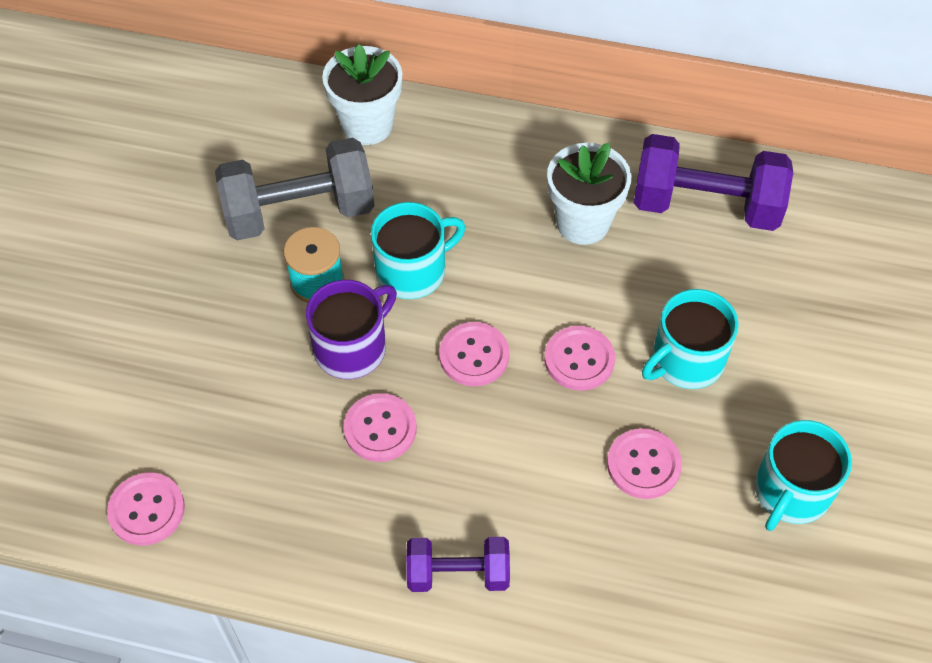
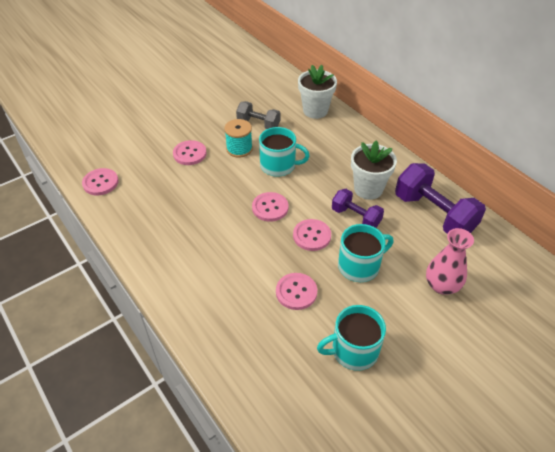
camera: 40 degrees right, 10 degrees down
grey dumbbell [215,138,375,240] -> grey dumbbell [236,101,280,129], size x0.59
purple mug [306,280,397,379] -> none
pink button [344,393,417,462] -> pink button moved to [173,140,207,165]
purple dumbbell [406,537,510,592] -> purple dumbbell moved to [332,189,384,228]
turquoise mug [642,289,739,389] -> turquoise mug turned 150 degrees clockwise [338,224,393,282]
none -> pink vase [426,228,474,295]

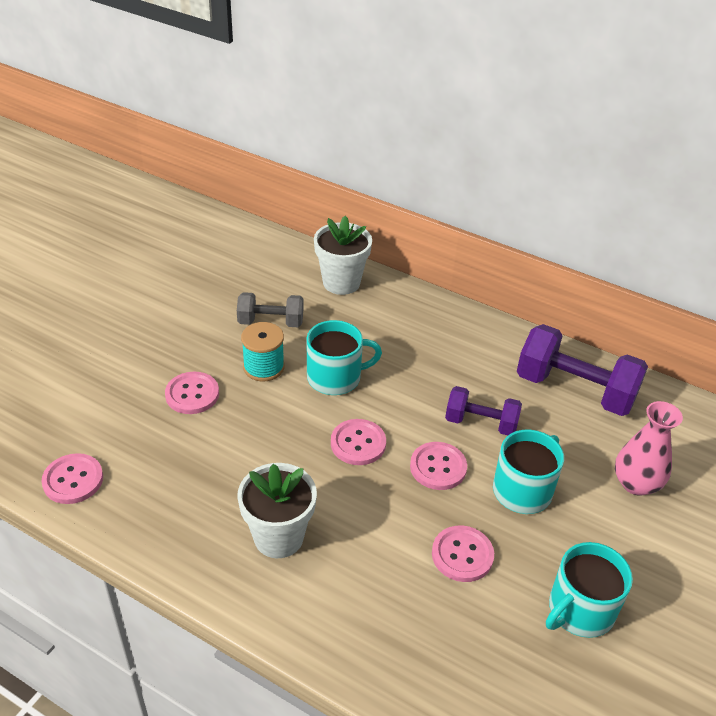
camera: 25 degrees left, 5 degrees down
white flower pot [351,141,397,200] -> white flower pot moved to [237,463,317,558]

